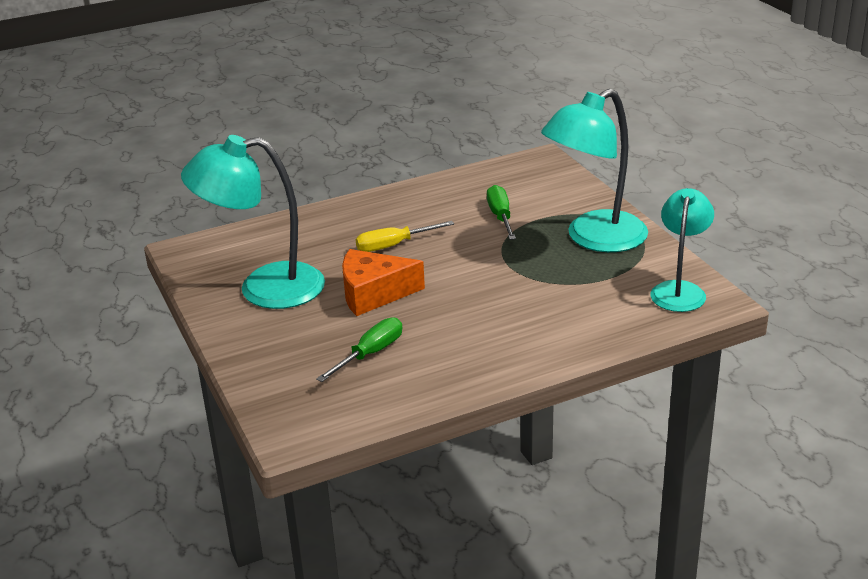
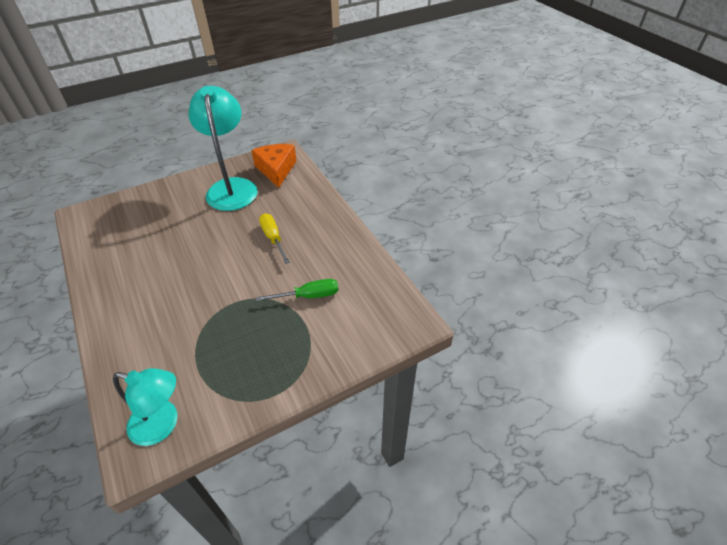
camera: 85 degrees right, 15 degrees up
green screwdriver [316,317,402,382] -> none
orange cheese [342,249,425,316] -> orange cheese moved to [251,144,297,188]
turquoise lamp [541,89,648,252] -> none

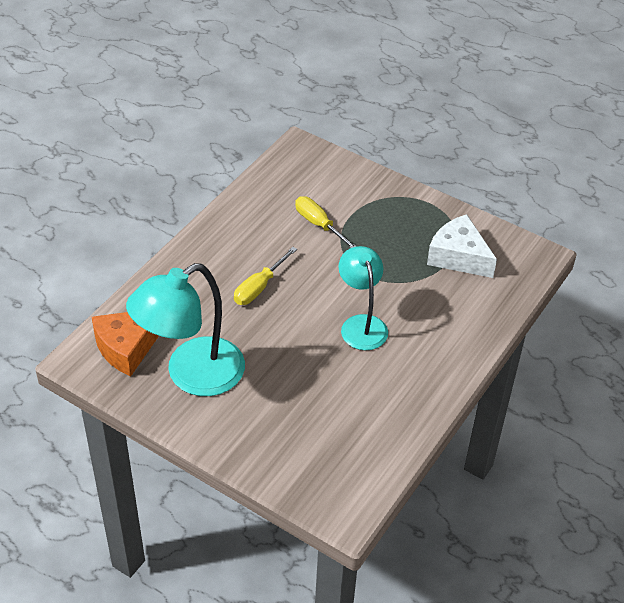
camera: 120 degrees left, 0 degrees up
turquoise lamp [113,368,178,446] -> turquoise lamp moved to [339,246,388,350]
green screwdriver [256,279,339,302] -> yellow screwdriver [295,196,357,248]
none -> white cheese [427,214,497,278]

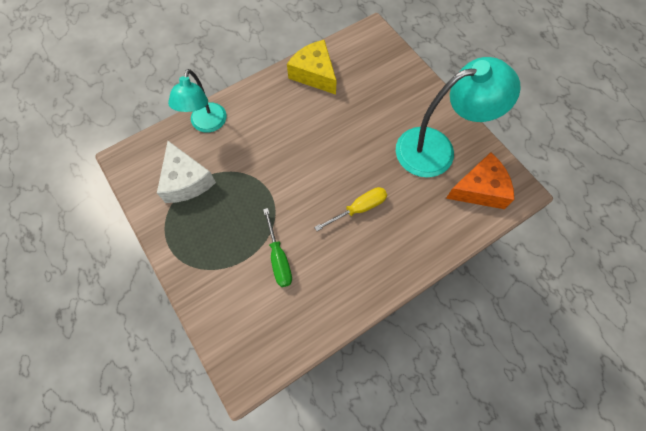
camera: 155 degrees left, 20 degrees up
yellow screwdriver [295,196,357,248] -> green screwdriver [263,208,292,287]
turquoise lamp [339,246,388,350] -> turquoise lamp moved to [168,69,227,133]
none -> yellow cheese [287,40,337,95]

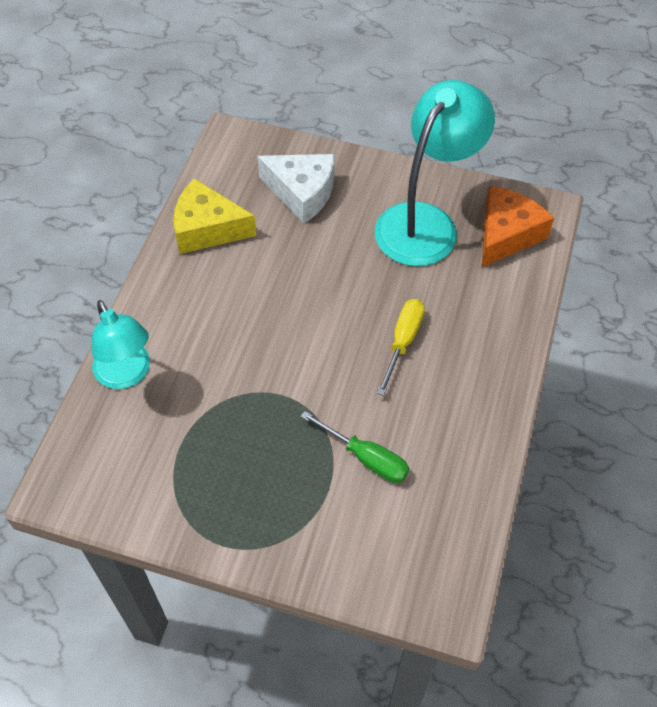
camera: 40 degrees left, 10 degrees down
white cheese [157,141,216,203] -> white cheese moved to [257,154,335,223]

